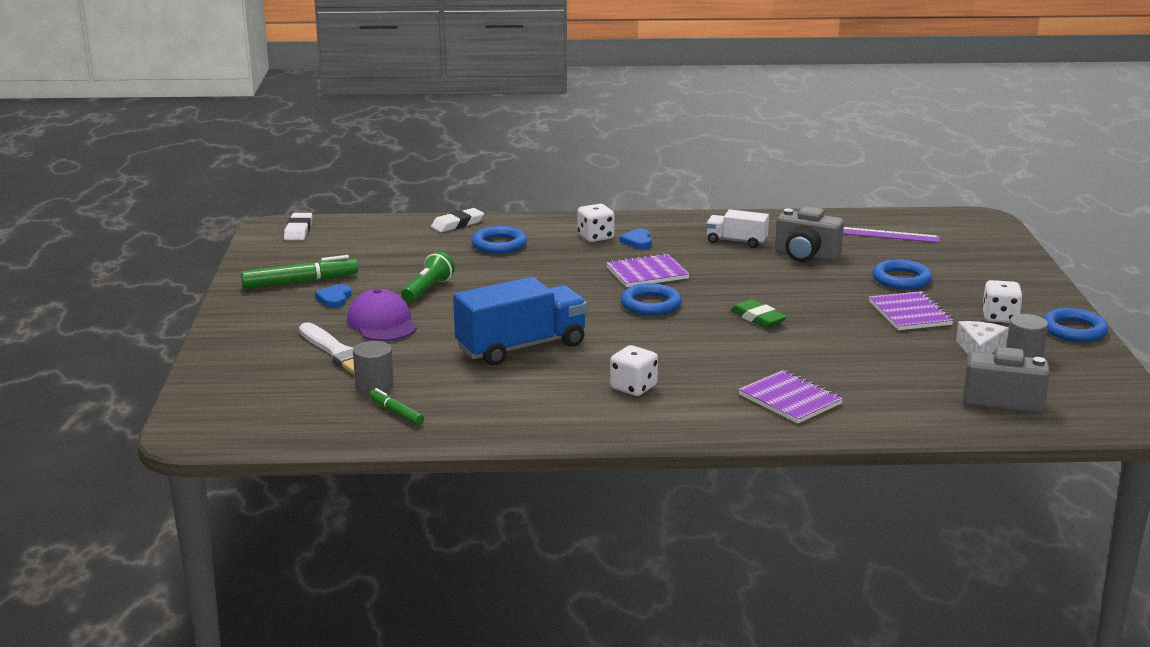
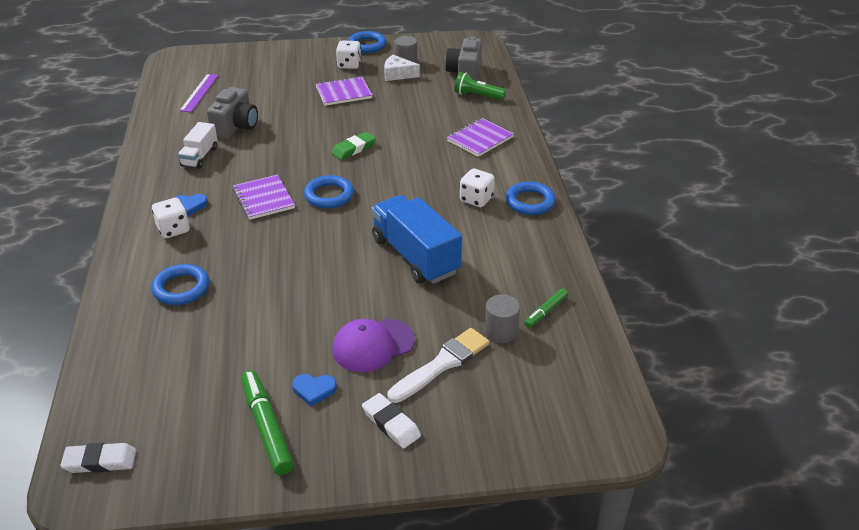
camera: 95 degrees left, 15 degrees up
green flashlight [401,251,455,302] -> green flashlight moved to [454,72,506,100]
white eraser [431,208,484,232] -> white eraser moved to [362,393,421,449]
blue ring [872,259,932,290] -> blue ring moved to [505,182,556,215]

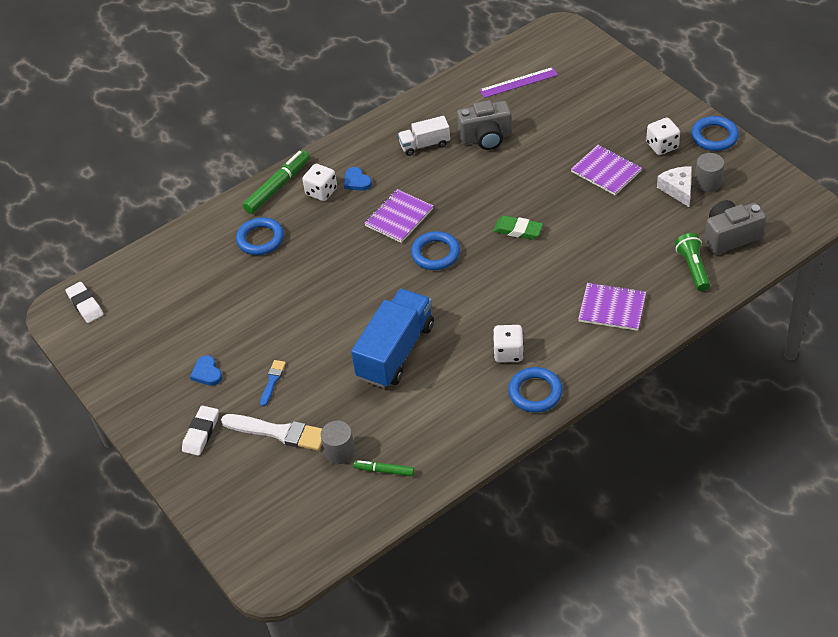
camera: 65 degrees right, 10 degrees up
green marker [241,370,294,475] -> green marker moved to [243,150,310,214]
purple cap [333,318,415,372] -> blue brush [260,360,286,407]

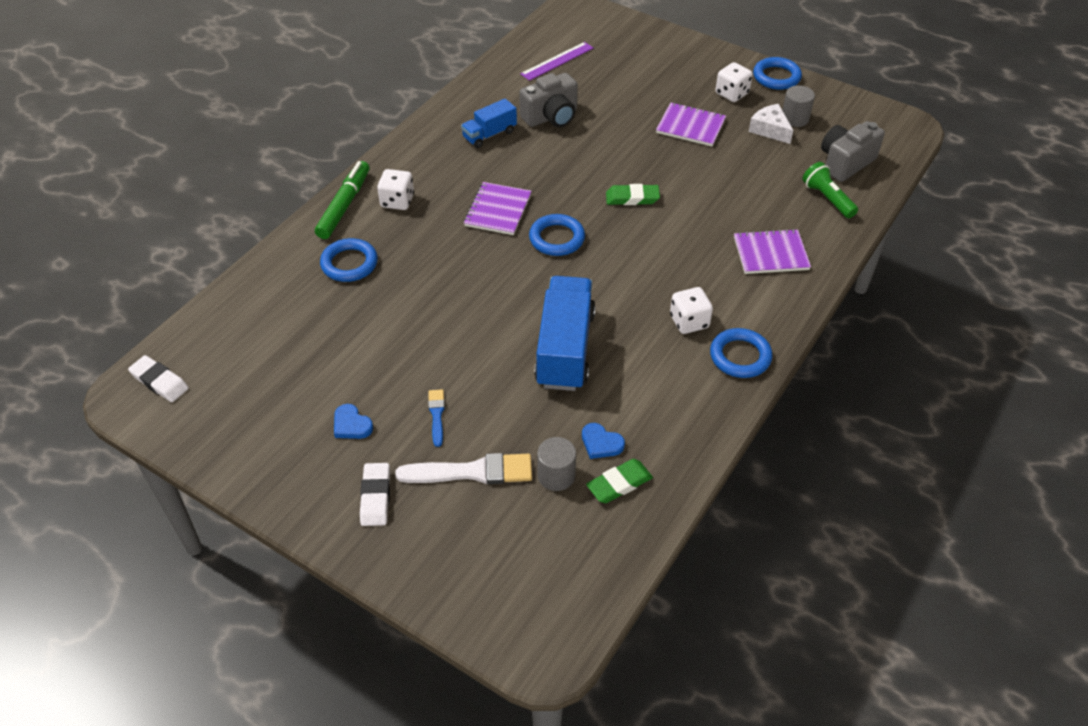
camera: 25 degrees left, 0 degrees up
blue heart [344,167,372,191] -> blue heart moved to [582,423,625,459]
green marker [353,460,414,476] -> green eraser [586,459,653,503]
white truck [398,116,450,156] -> blue truck [461,99,517,148]

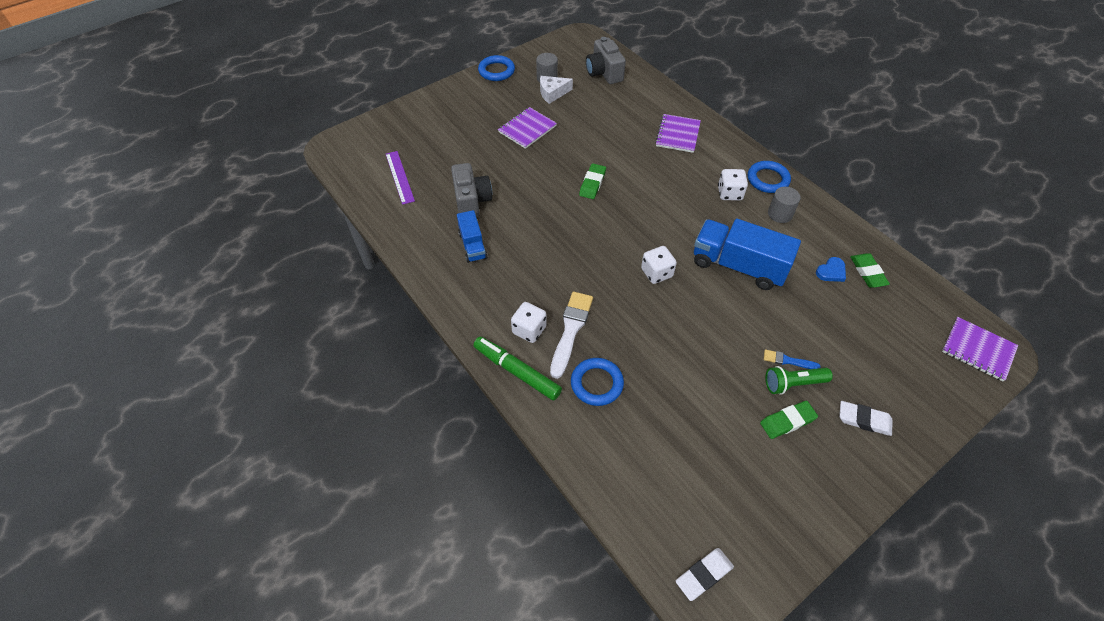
camera: 70 degrees left, 5 degrees up
blue heart [334,404,373,439] -> green eraser [760,401,818,439]
white brush [395,453,532,484] -> white brush moved to [550,292,593,379]
purple notebook [464,182,532,235] -> purple notebook moved to [942,317,1018,381]
blue ring [529,214,585,256] -> none
grey cylinder [537,437,576,491] -> grey cylinder moved to [768,187,801,223]
white dice [716,62,753,102] -> white dice moved to [641,246,677,284]
green flashlight [802,162,858,218] -> green flashlight moved to [766,366,833,395]

